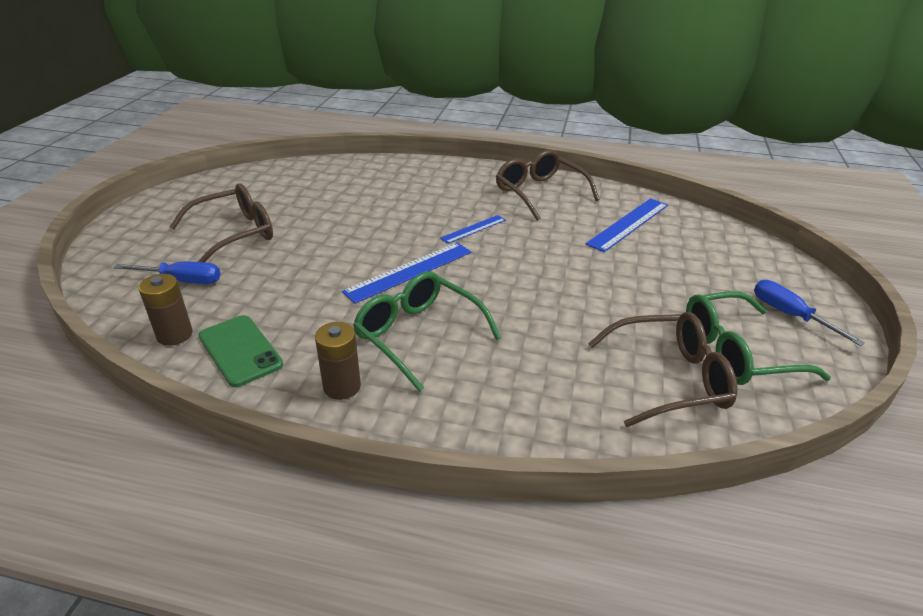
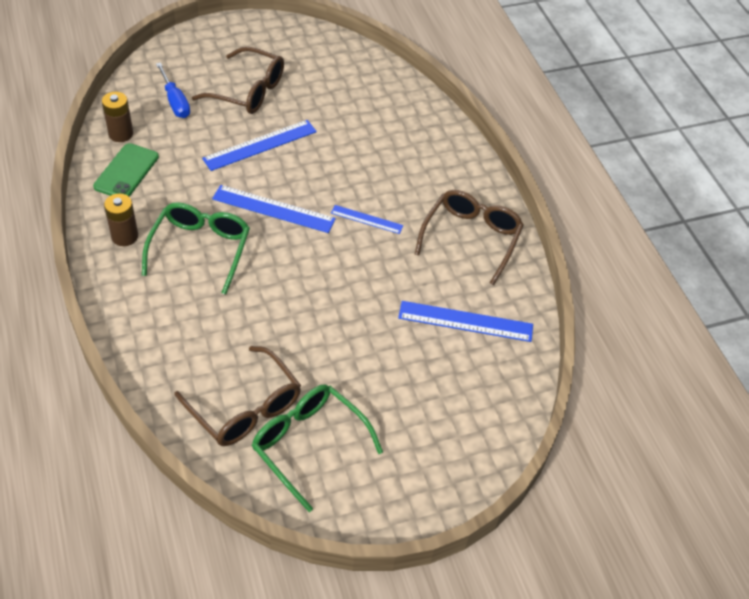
camera: 55 degrees right, 15 degrees up
blue screwdriver [754,280,865,346] -> none
none -> blue ruler [202,120,317,171]

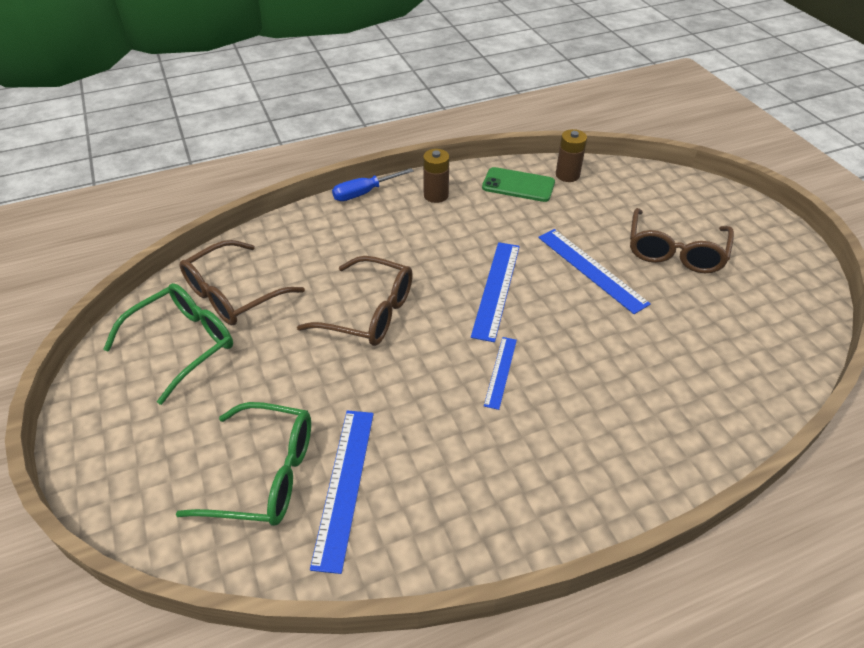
camera: 90 degrees right, 5 degrees down
green glasses [142,202,250,294] -> green glasses moved to [176,402,311,526]
blue screwdriver [156,62,190,118] -> blue screwdriver moved to [332,168,414,201]
brown glasses [415,190,524,285] -> brown glasses moved to [297,256,413,346]

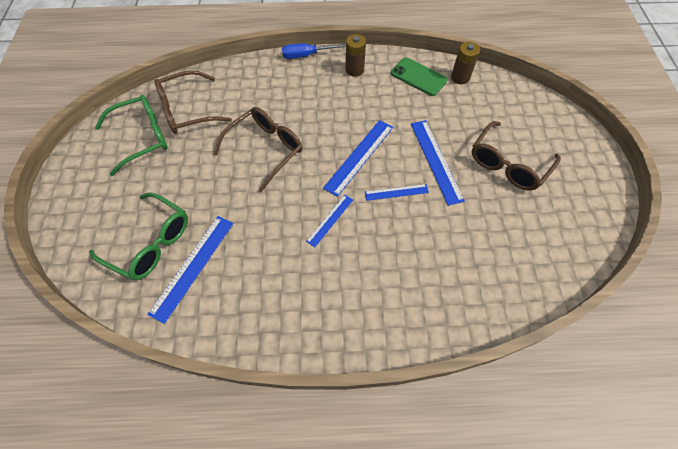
camera: 20 degrees right, 15 degrees up
brown glasses [297,256,413,346] -> brown glasses turned 90 degrees counterclockwise [213,107,303,192]
none -> blue ruler [365,184,429,201]

